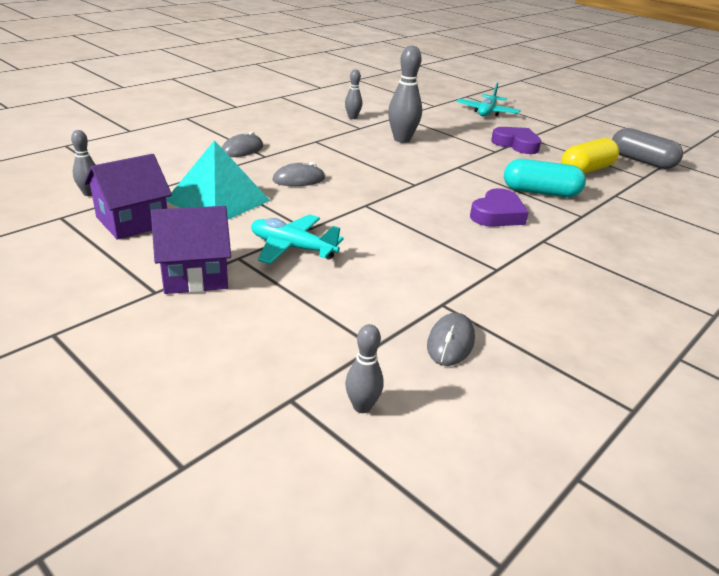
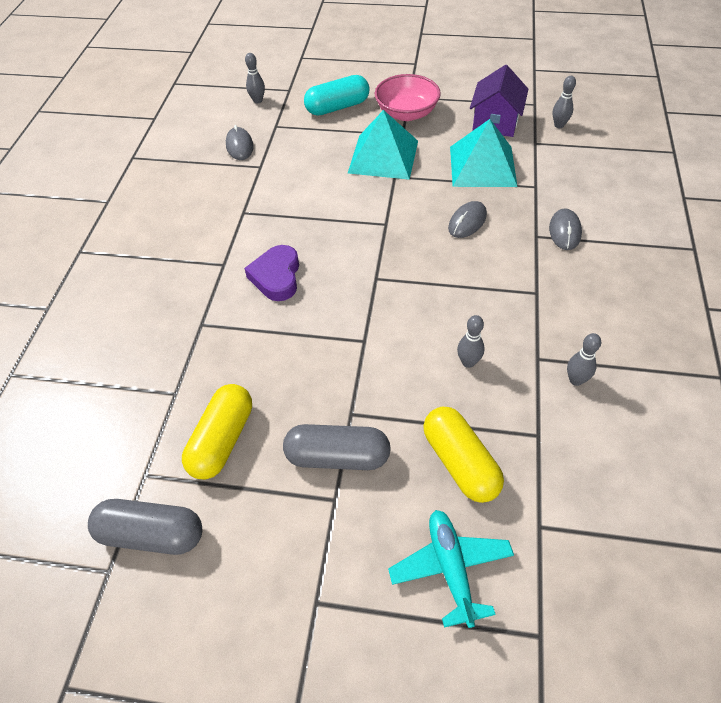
camera: 150 degrees right, 20 degrees up
purple house [151,206,231,294] -> pink bowl [375,74,441,121]
turquoise plane [251,214,344,264] -> turquoise pyramid [348,110,418,180]
grey bowling pin [388,45,422,143] -> grey bowling pin [457,315,484,368], size x0.56
purple heart [491,127,541,154] -> grey capsule [283,424,391,470]
turquoise capsule [504,159,586,197] -> turquoise capsule moved to [304,75,369,116]
none -> yellow capsule [423,407,504,503]

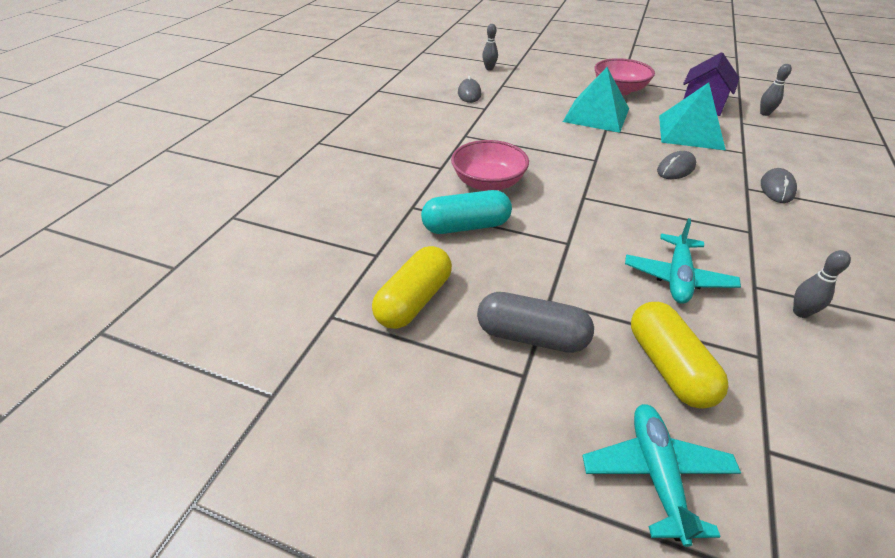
camera: 10 degrees right, 10 degrees down
grey capsule [88,499,202,555] -> none
purple heart [244,245,299,301] -> pink bowl [451,140,529,191]
turquoise capsule [304,75,369,116] -> turquoise capsule moved to [421,190,512,234]
grey bowling pin [457,315,484,368] -> turquoise plane [625,218,741,304]

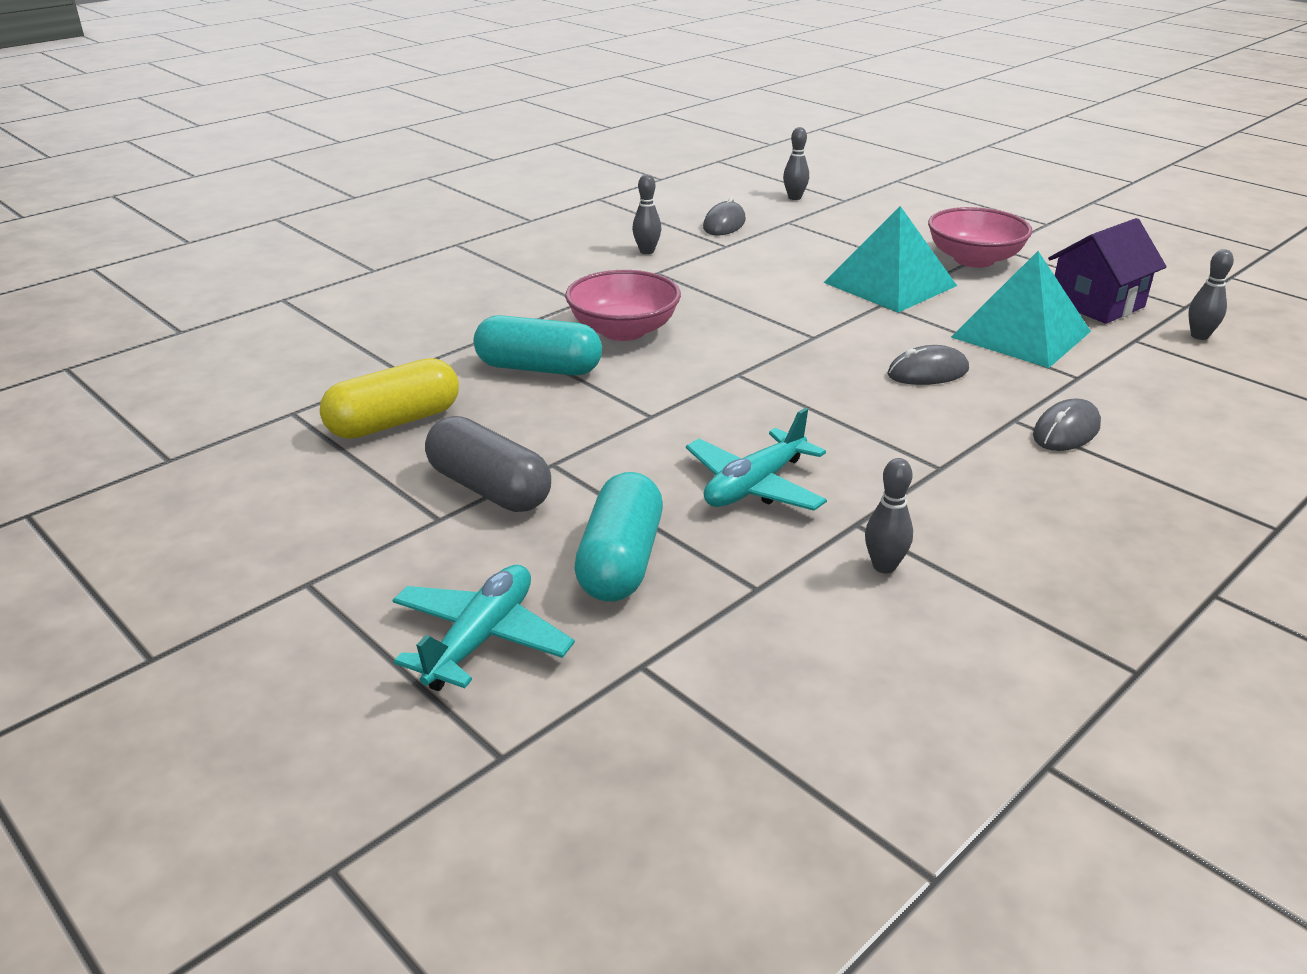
camera: 25 degrees right, 10 degrees down
yellow capsule [631,302,729,409] -> turquoise capsule [574,472,663,602]
none -> grey bowling pin [632,174,661,254]

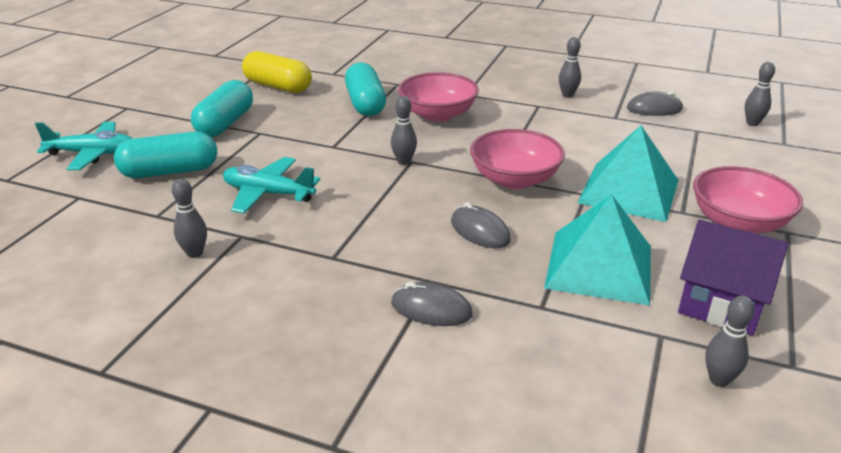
camera: 65 degrees right, 0 degrees up
grey capsule [425,416,551,512] -> turquoise capsule [191,80,253,137]
none -> grey bowling pin [391,96,417,165]
none -> pink bowl [470,129,565,189]

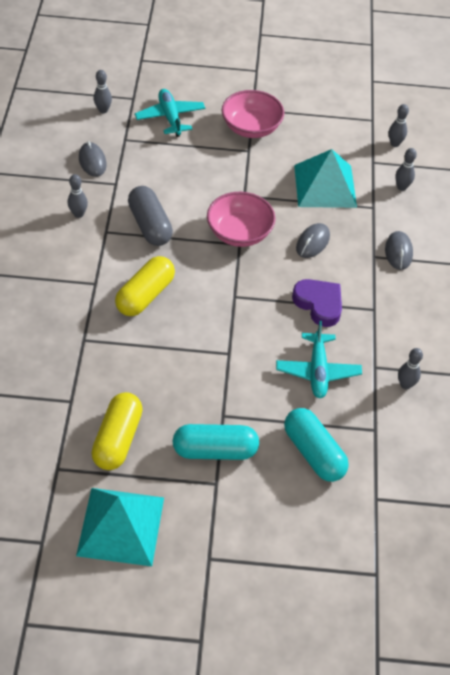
camera: 110 degrees left, 20 degrees up
turquoise plane [35,122,133,170] -> turquoise plane moved to [135,89,205,137]
turquoise capsule [345,62,386,116] -> none
grey bowling pin [391,96,417,165] -> grey bowling pin moved to [395,148,417,191]
pink bowl [398,72,479,122] -> yellow capsule [115,256,175,316]
turquoise pyramid [577,126,678,222] -> turquoise pyramid moved to [76,488,164,566]
purple house [678,220,788,336] -> none
none -> grey capsule [128,186,173,246]
none -> purple heart [292,279,342,327]

